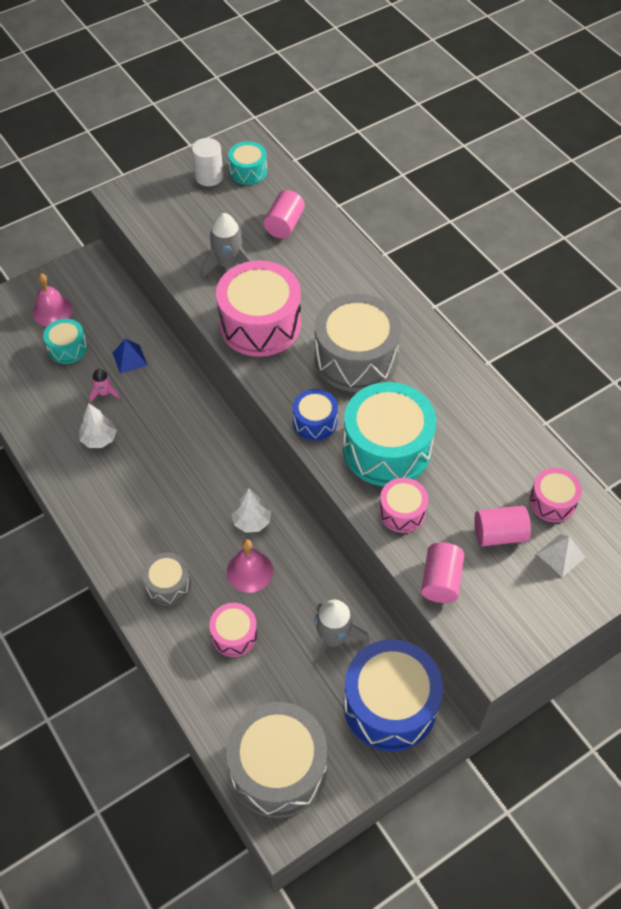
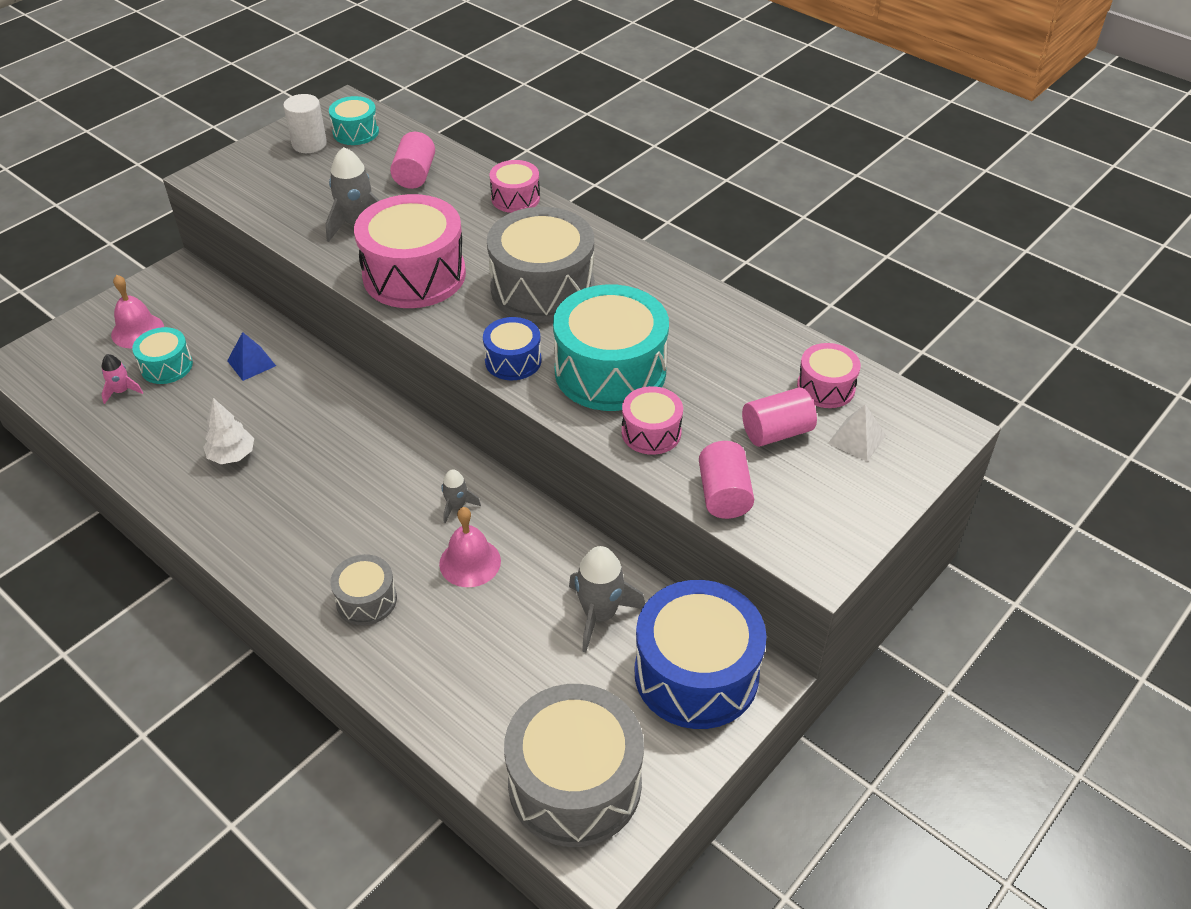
camera: 15 degrees left, 10 degrees down
pink rocket [89,369,120,402] -> pink rocket moved to [101,354,143,404]
pink drum [209,603,258,657] -> pink drum moved to [490,160,540,213]
white tree [231,488,271,533] -> grey rocket [441,469,481,523]

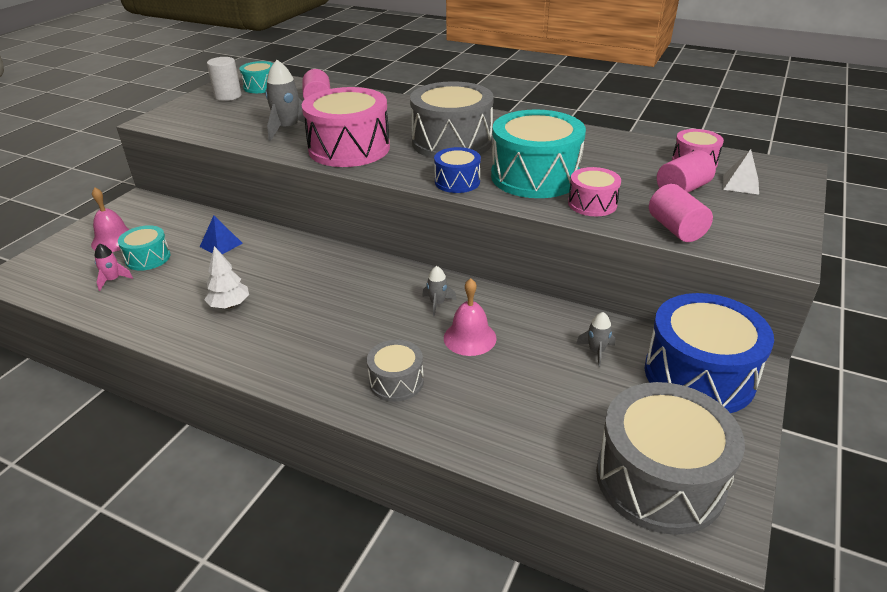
camera: 15 degrees left, 10 degrees down
pink drum [490,160,540,213] -> none
grey rocket [569,546,645,653] -> grey rocket [576,312,615,367], size x0.55

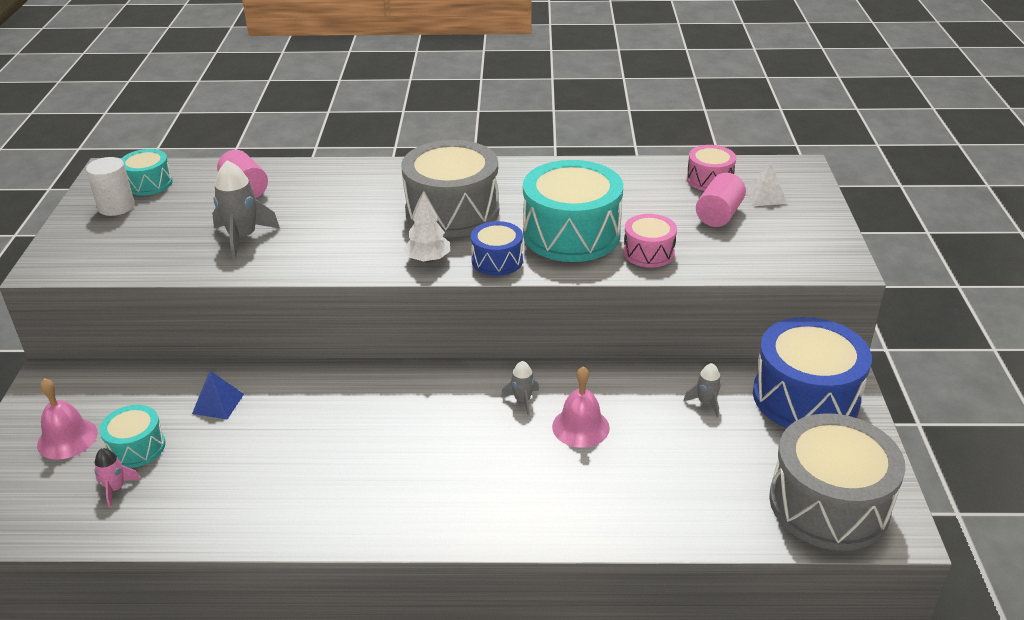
camera: 25 degrees left, 0 degrees up
white tree [204,246,249,308] -> white tree moved to [404,193,450,263]
pink drum [302,87,390,167] -> none
grey drum [367,340,424,402] -> none
pink cylinder [649,184,713,242] -> none

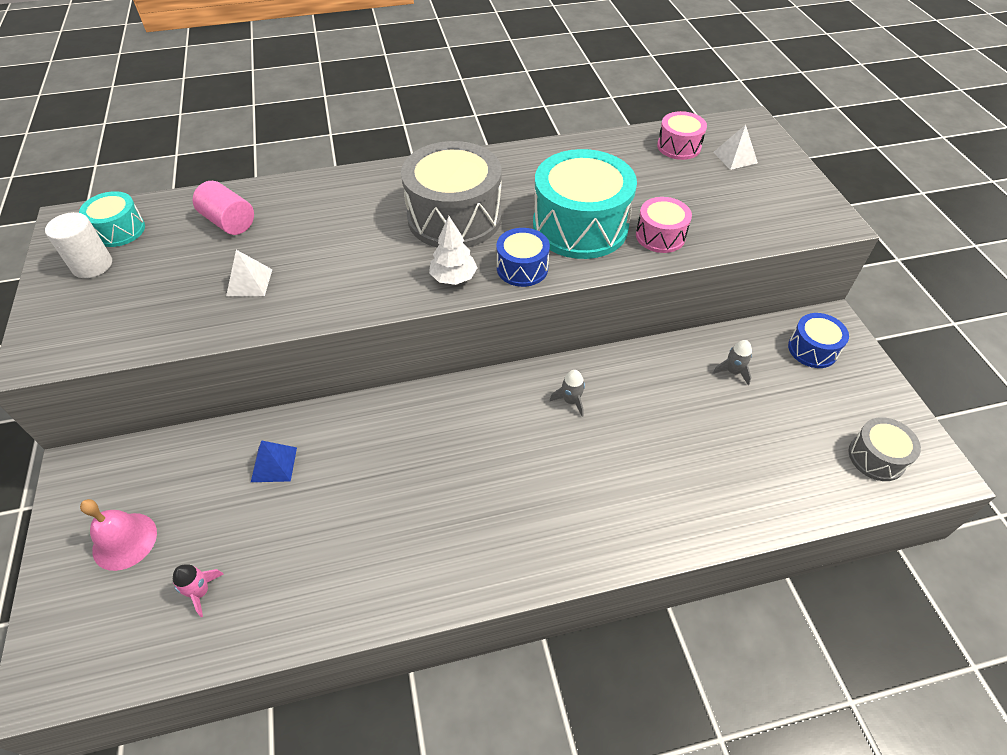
camera: 15 degrees left, 15 degrees up
turquoise drum [99,405,166,468] -> none
grey rocket [212,160,280,259] -> white pyramid [226,250,273,296]
pink bell [552,366,610,448] -> none
pink cylinder [696,173,746,227] -> none
blue drum [753,317,872,428] -> blue drum [788,313,849,368], size x0.51
grey drum [769,413,906,551] -> grey drum [849,417,921,481], size x0.51

